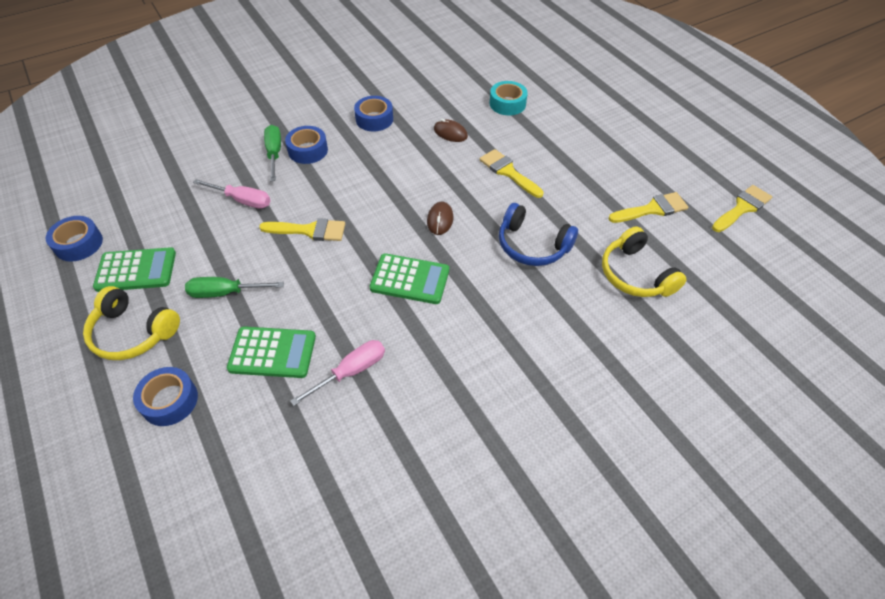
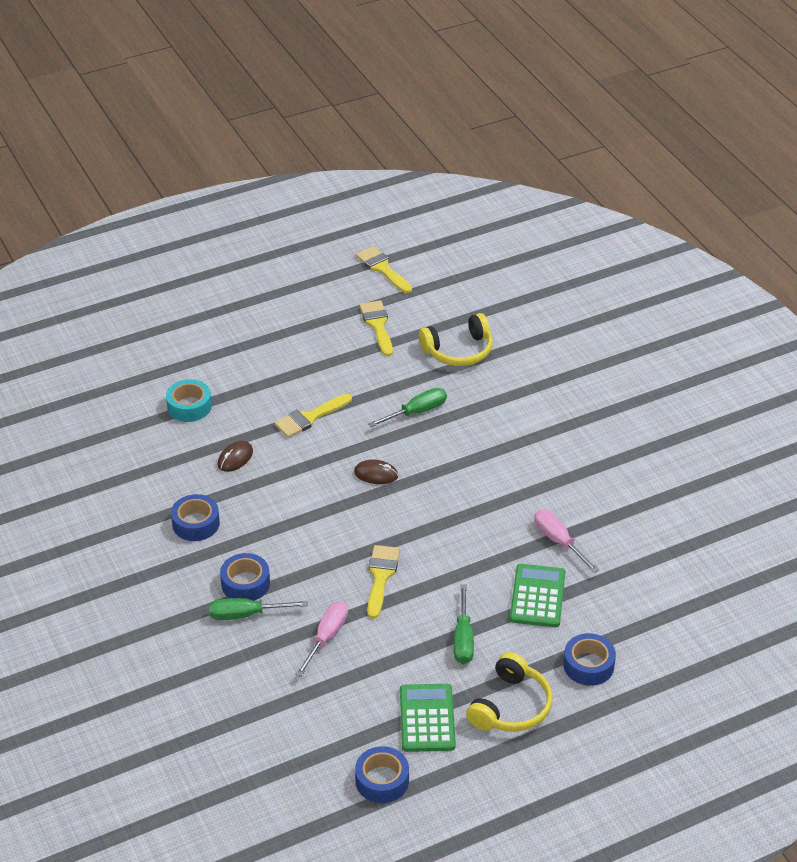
camera: 85 degrees left, 10 degrees down
green calculator [369,253,449,304] -> none
blue headphones [499,203,578,266] -> green screwdriver [369,388,447,427]

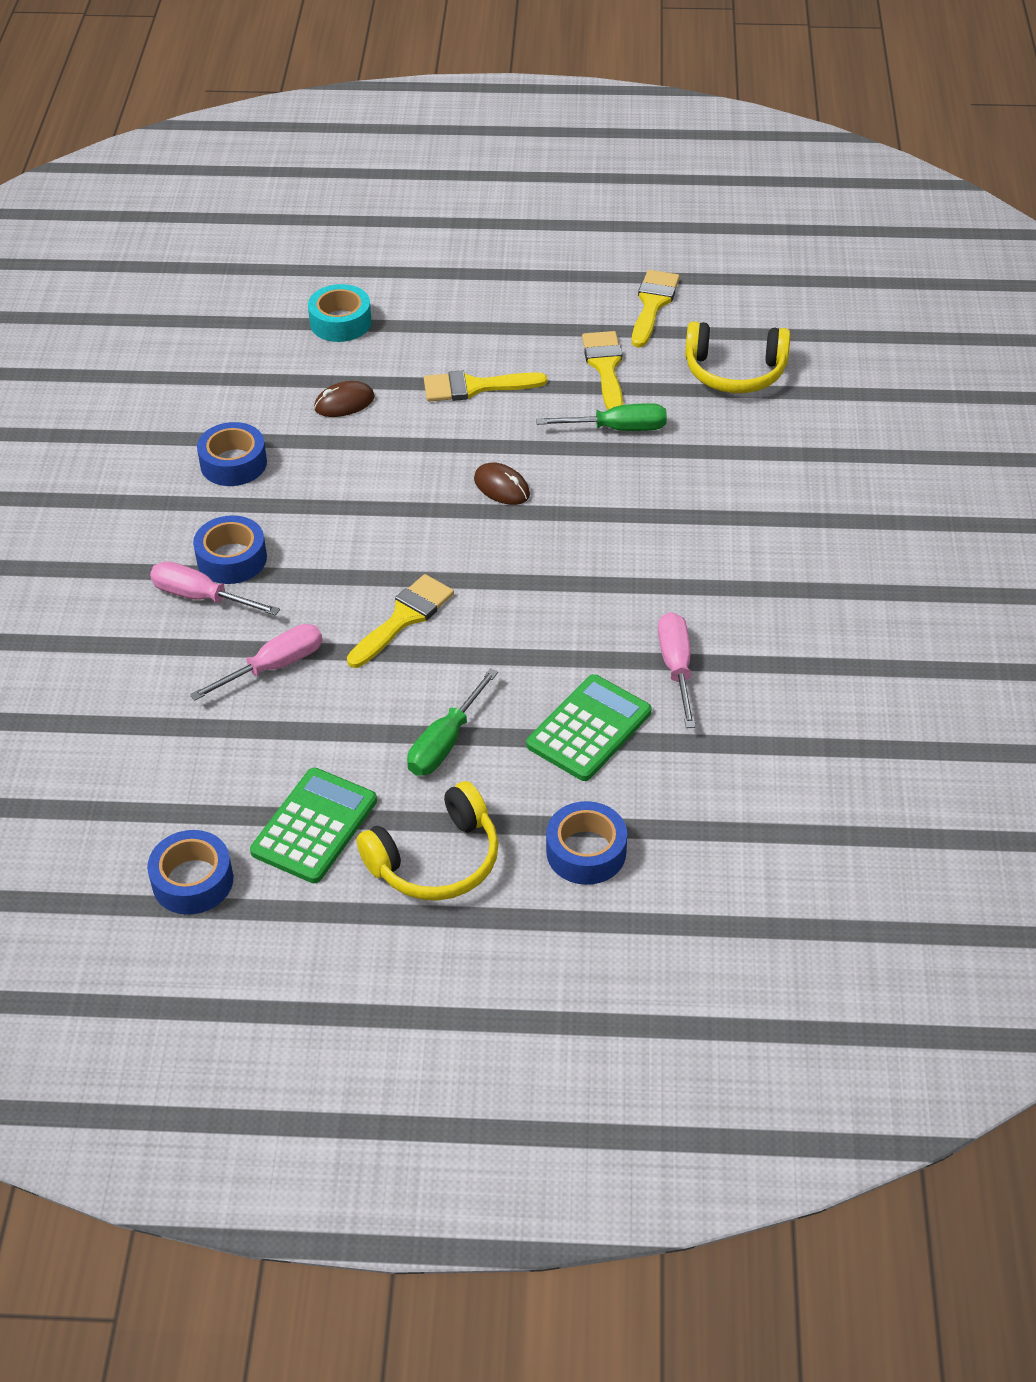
camera: 30 degrees right, 5 degrees up
green screwdriver [209,598,308,620] -> pink screwdriver [150,561,280,615]
yellow brush [356,246,412,293] -> yellow brush moved to [582,331,623,410]

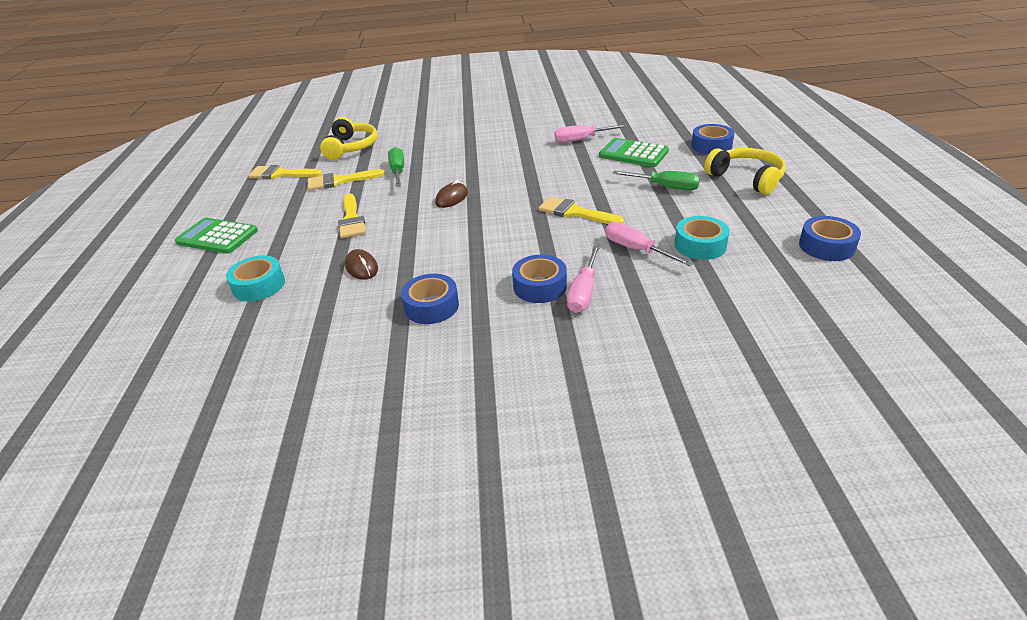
camera: 95 degrees left, 10 degrees down
green calculator [250,768,377,883] -> green calculator moved to [175,218,258,254]
none -> turquoise tape [675,216,730,260]

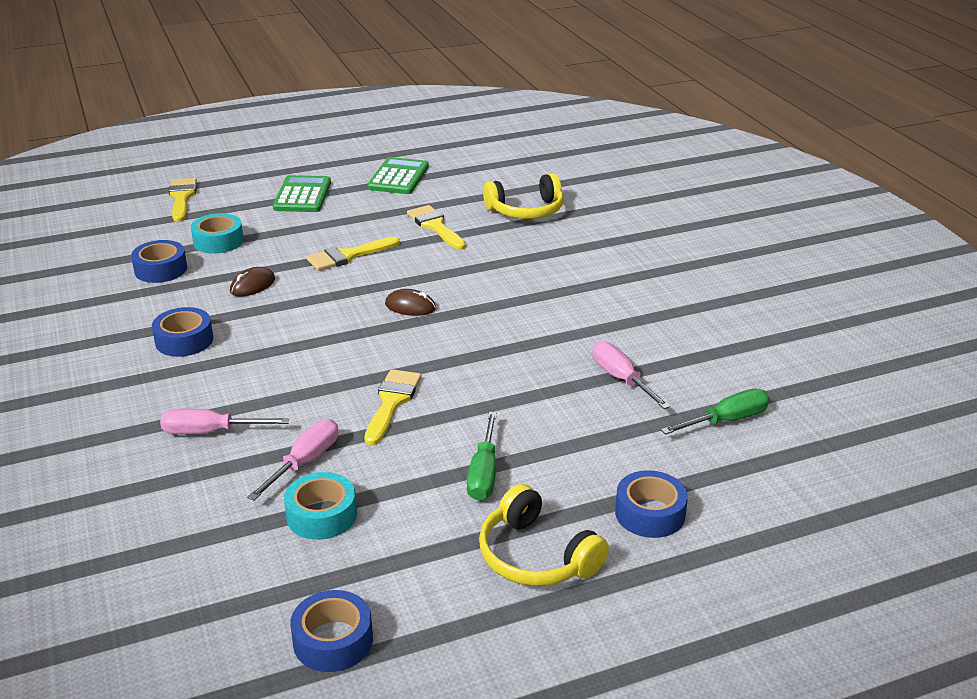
camera: 70 degrees right, 5 degrees down
yellow brush [248,165,322,179] -> yellow brush moved to [168,178,197,222]
green screwdriver [388,147,404,187] -> green screwdriver moved to [661,389,770,435]
blue tape [512,254,567,303] -> blue tape moved to [131,240,187,283]
green calculator [599,138,669,167] -> green calculator moved to [367,157,429,194]
yellow headphones [704,148,786,195] -> yellow headphones turned 105 degrees clockwise [479,484,609,586]

